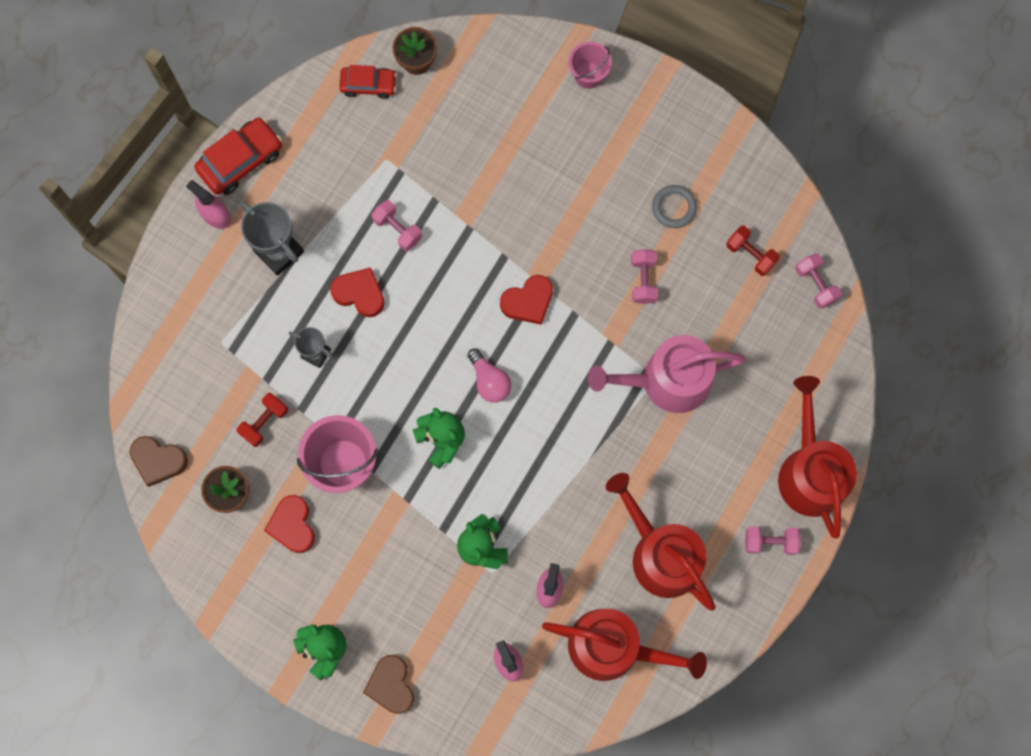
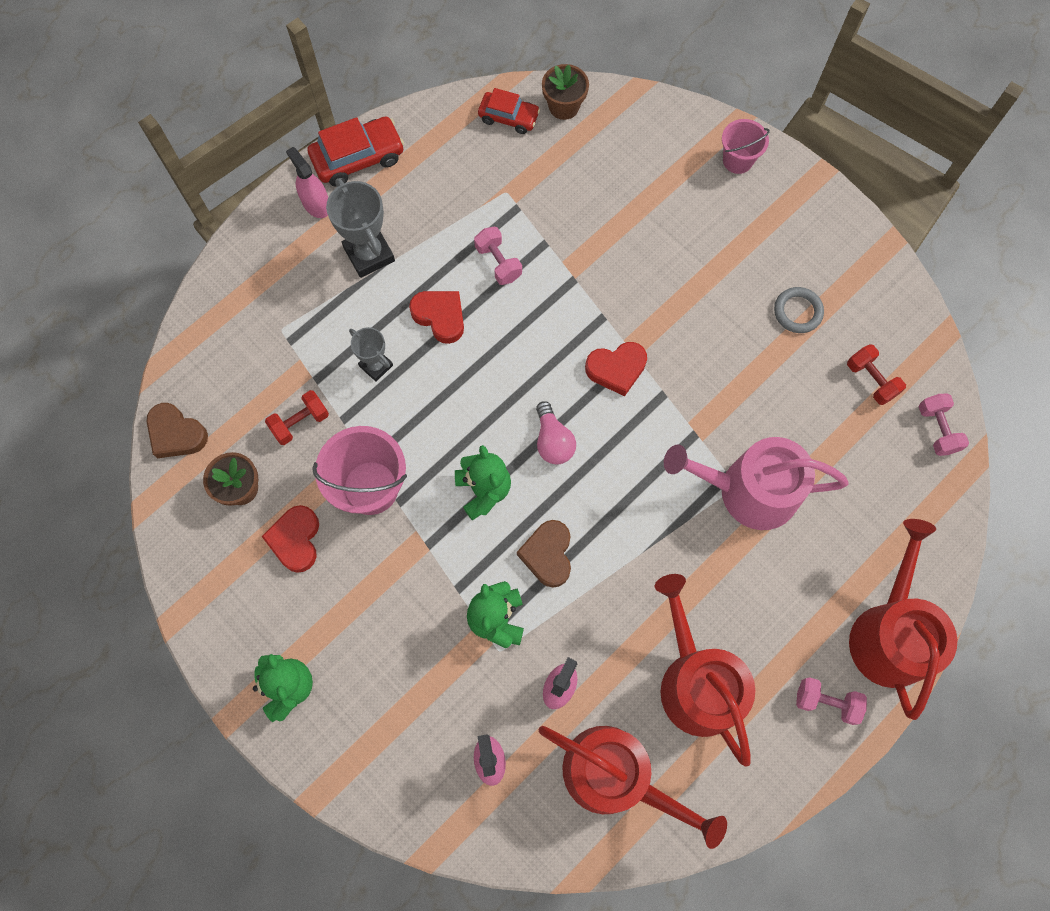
camera: 15 degrees right, 5 degrees down
brown heart [363,655,414,714] -> brown heart moved to [517,520,571,587]
pink dumbbell [631,249,658,304] -> none

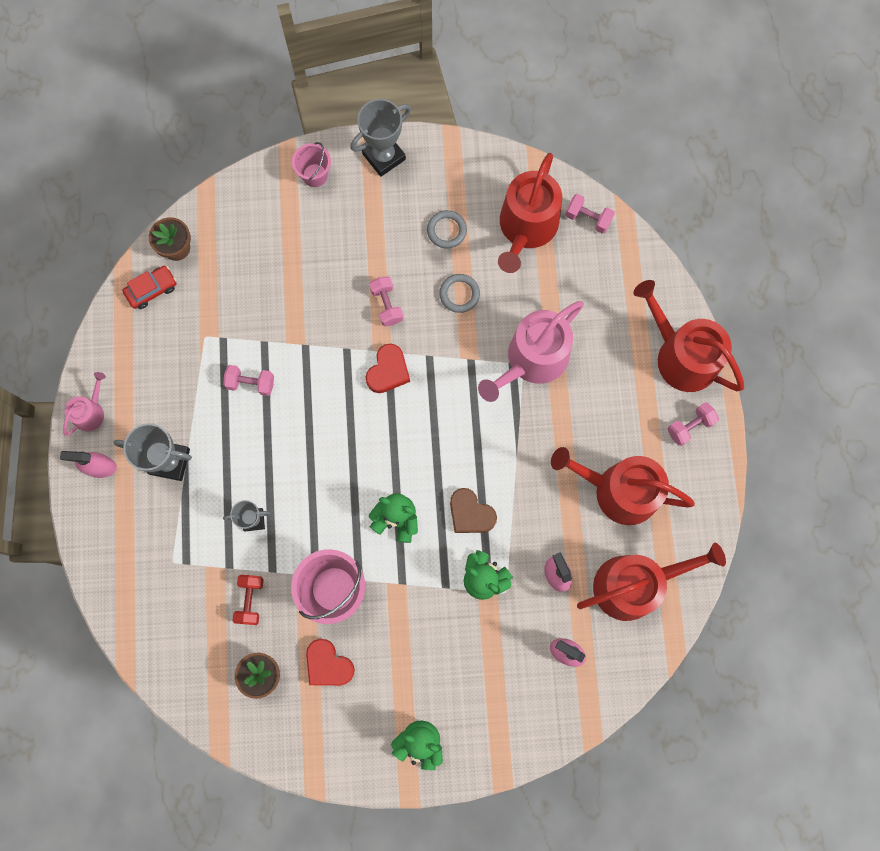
camera: 50 degrees left, 5 degrees up
brown heart [147,403,208,458] -> none
red car [307,117,404,187] -> pink watering can [63,372,106,436]
red heart [409,291,464,344] -> none
pink light bulb [536,401,576,464] -> none
red dumbbell [847,344,906,405] -> red watering can [498,153,562,273]
none -> grey trophy [350,99,411,177]
none -> pink dumbbell [369,276,404,326]
none -> grey ring [439,274,480,313]

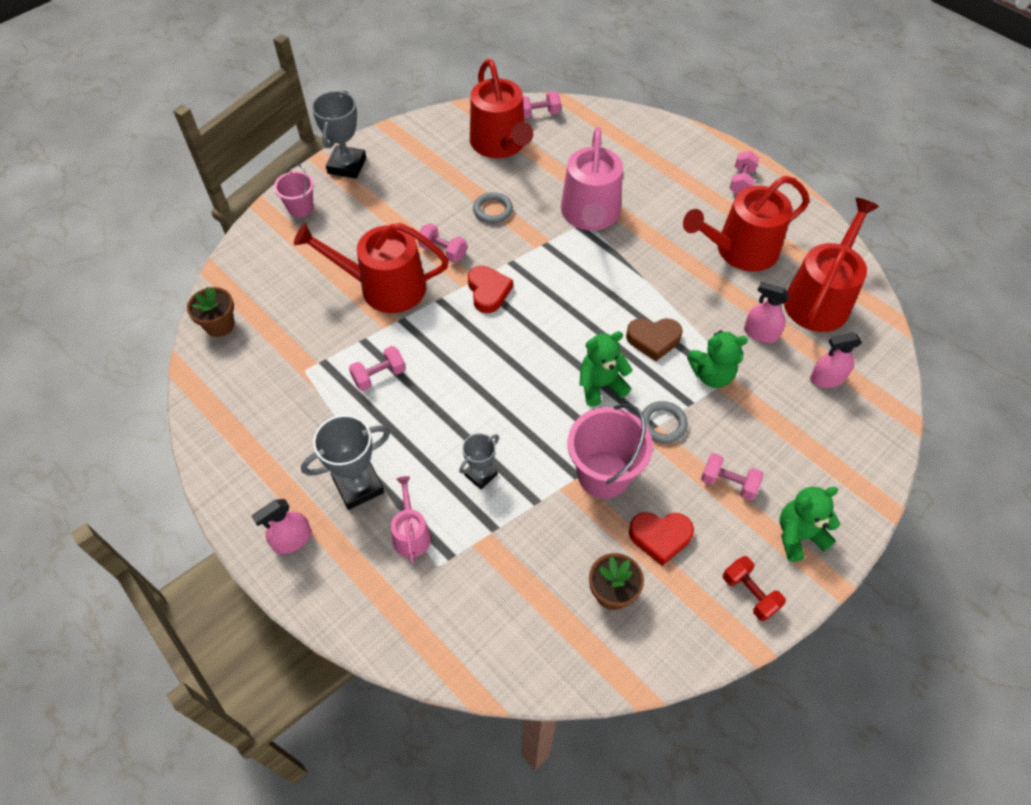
camera: 40 degrees left, 20 degrees down
pink watering can [63,372,106,436] -> pink watering can moved to [391,476,431,563]
red car [123,266,176,309] -> none
red dumbbell [233,575,264,625] -> red dumbbell moved to [723,556,786,621]
grey ring [427,210,467,249] -> grey ring moved to [642,401,688,443]
red watering can [633,280,744,392] -> red watering can moved to [294,223,449,313]
none -> pink dumbbell [701,453,764,500]

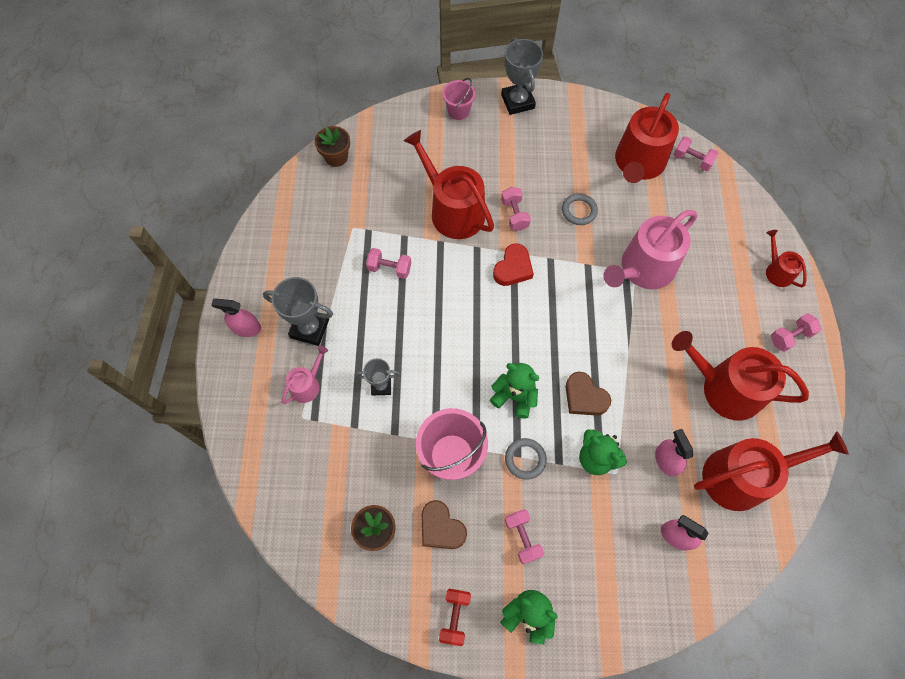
camera: 45 degrees right, 10 degrees up
grey trophy [312,90,366,179] -> grey trophy turned 75 degrees counterclockwise [501,38,543,115]
red heart [629,512,694,566] -> brown heart [422,500,467,549]
none -> red watering can [766,230,807,287]

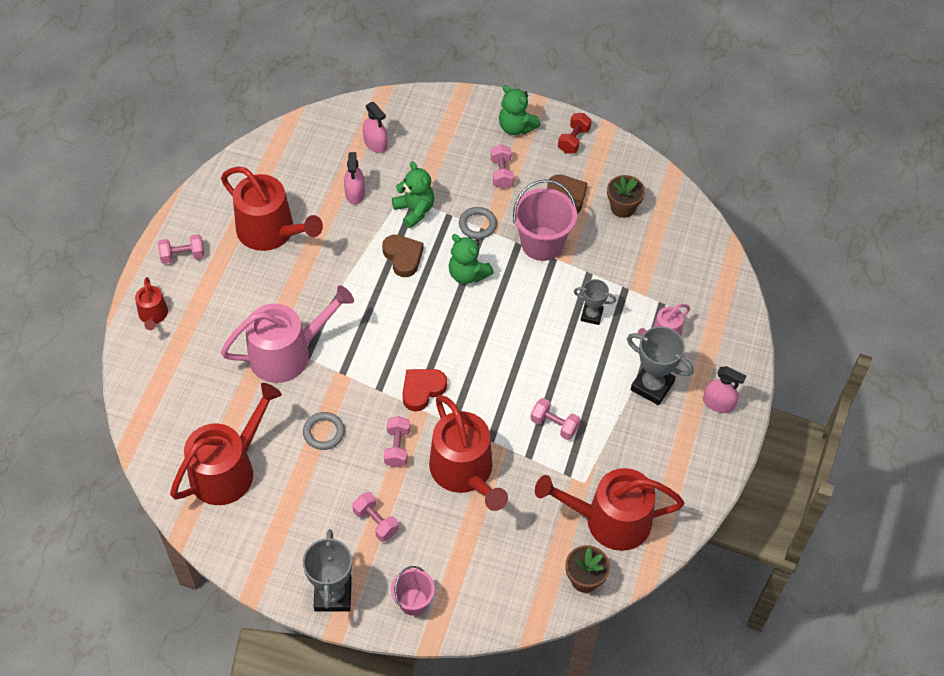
camera: 165 degrees left, 10 degrees down
pink dumbbell [674,136,719,171] -> pink dumbbell moved to [352,492,399,542]
red watering can [694,431,849,511] -> red watering can moved to [535,468,684,551]

